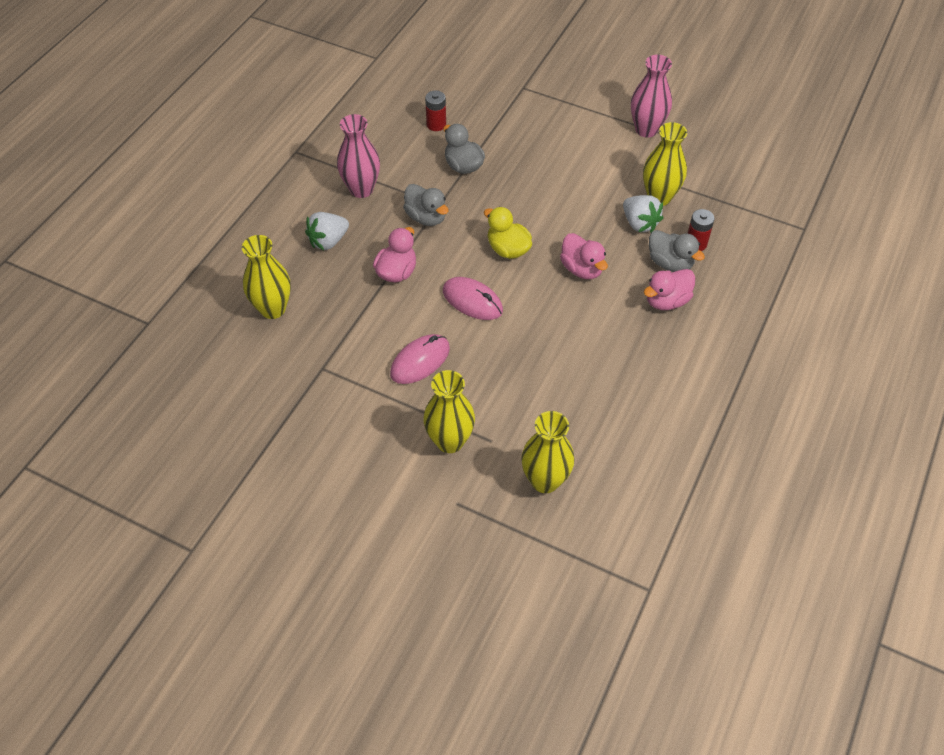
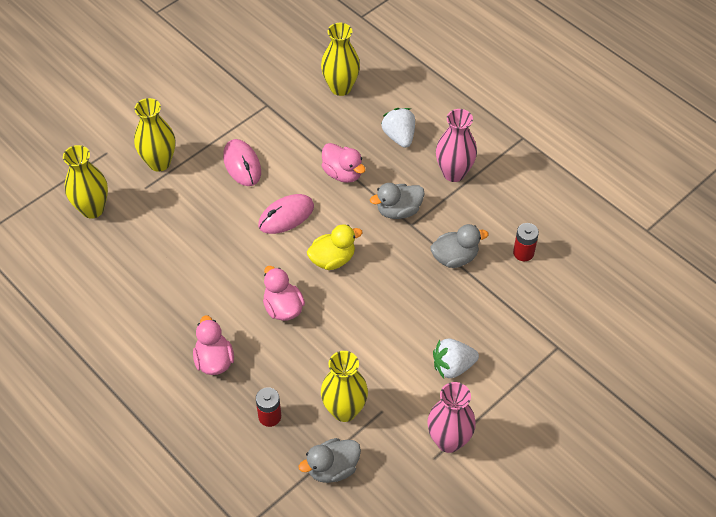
camera: 110 degrees right, 0 degrees up
pink duck [560,233,608,279] -> pink duck turned 75 degrees clockwise [263,266,305,321]
white strawberry [623,195,664,232] -> white strawberry moved to [433,338,479,378]
grey duck [649,230,705,272] -> grey duck moved to [299,438,361,483]

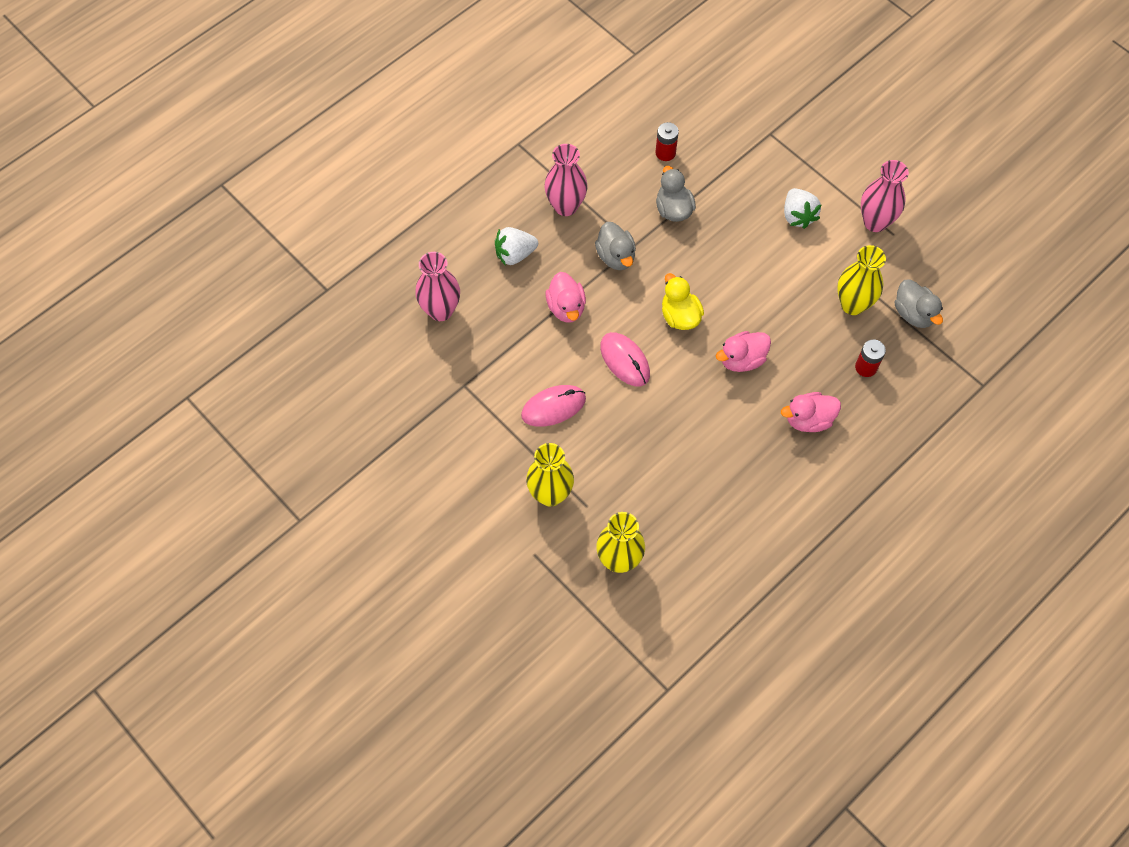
camera: 90 degrees left, 10 degrees up
yellow vase [321,23,360,96] -> pink vase [415,252,460,321]
pink duck [322,143,366,183] -> pink duck turned 120 degrees clockwise [546,272,586,323]

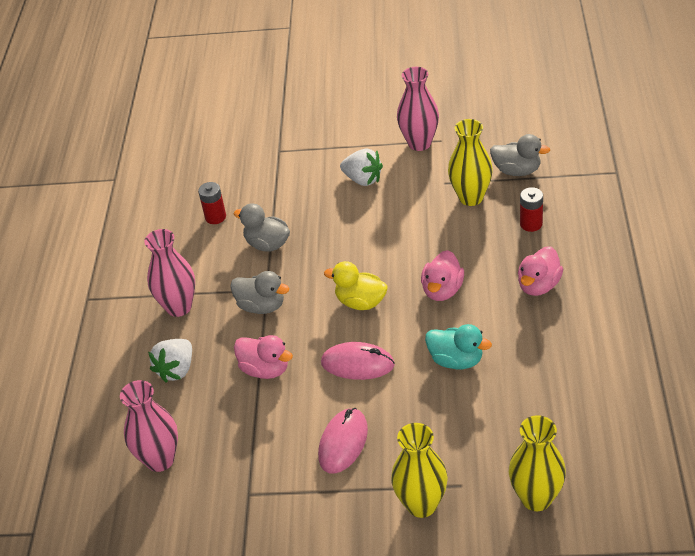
camera: 40 degrees left, 20 degrees down
none -> turquoise duck [425,324,492,369]

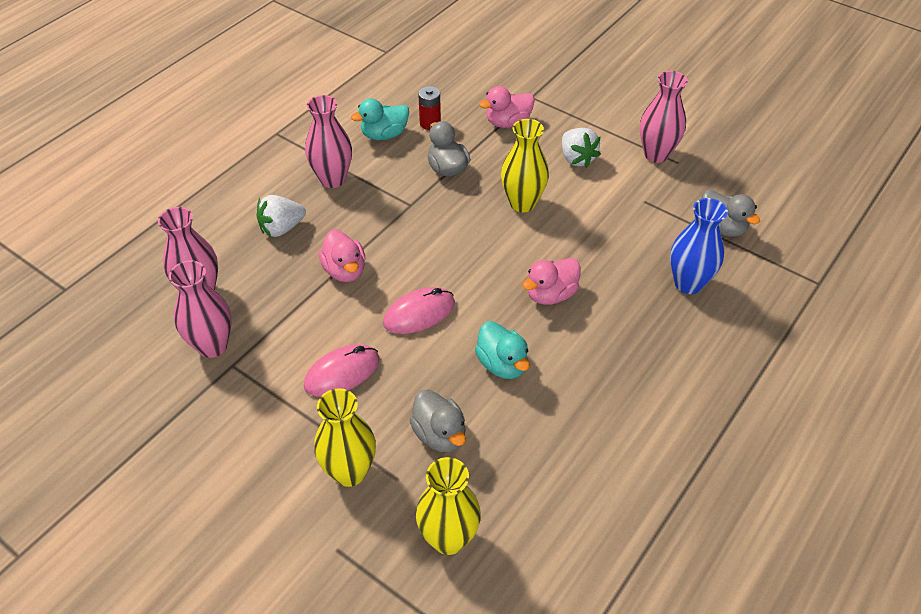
camera: 30 degrees right, 5 degrees up
grey duck [230,271,289,314] -> grey duck moved to [410,389,466,452]
pink mouse [321,342,395,380] -> pink mouse turned 75 degrees counterclockwise [383,287,455,334]
yellow duck [324,261,388,310] -> none
yellow vase [448,119,493,206] -> yellow vase moved to [501,119,549,213]
pink duck [518,246,563,296] -> pink duck moved to [479,86,535,128]
red battery [520,187,543,232] -> blue vase [670,198,728,294]
none -> pink vase [169,260,232,358]
none -> turquoise duck [351,98,409,140]

